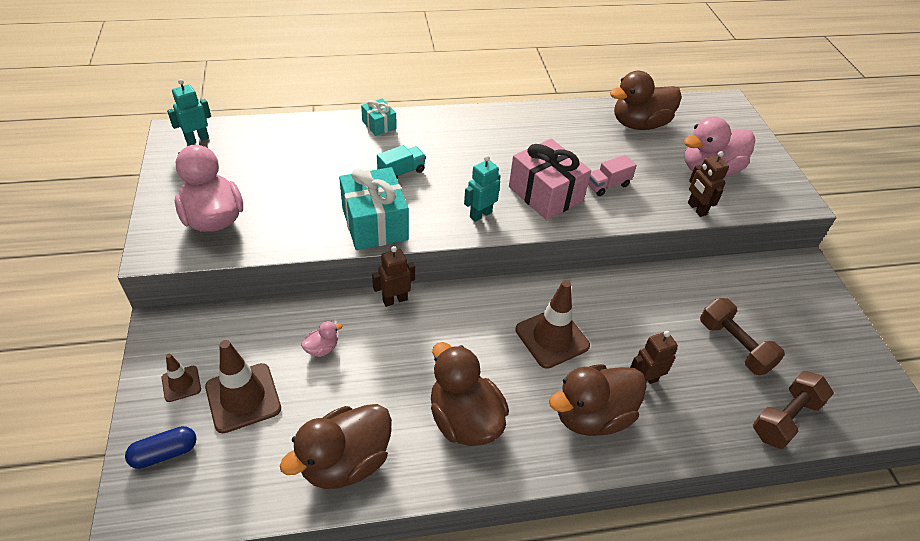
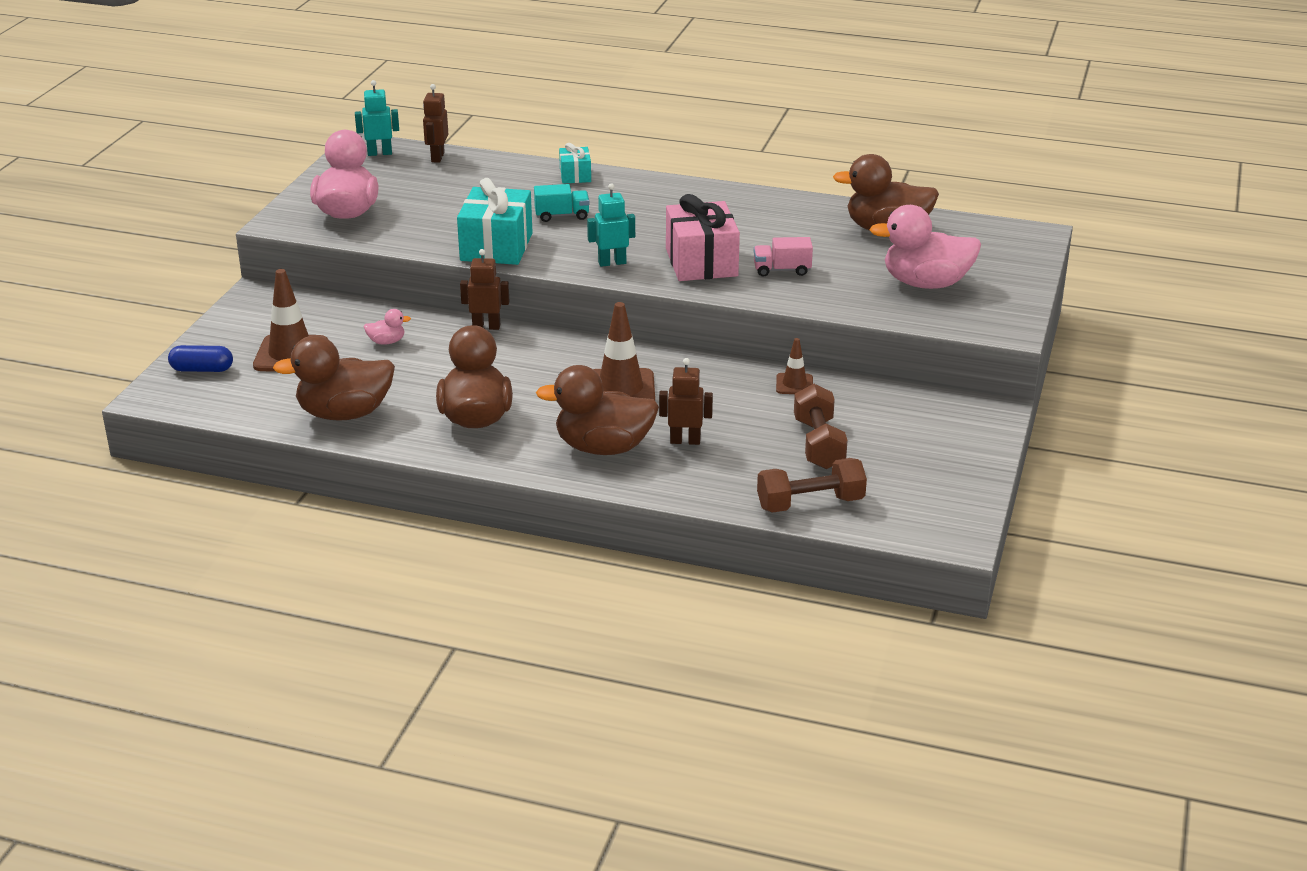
camera: 30 degrees right, 15 degrees down
brown traffic cone [162,354,201,402] -> brown traffic cone moved to [776,338,813,394]
brown robot [688,151,729,217] -> brown robot moved to [423,84,448,163]

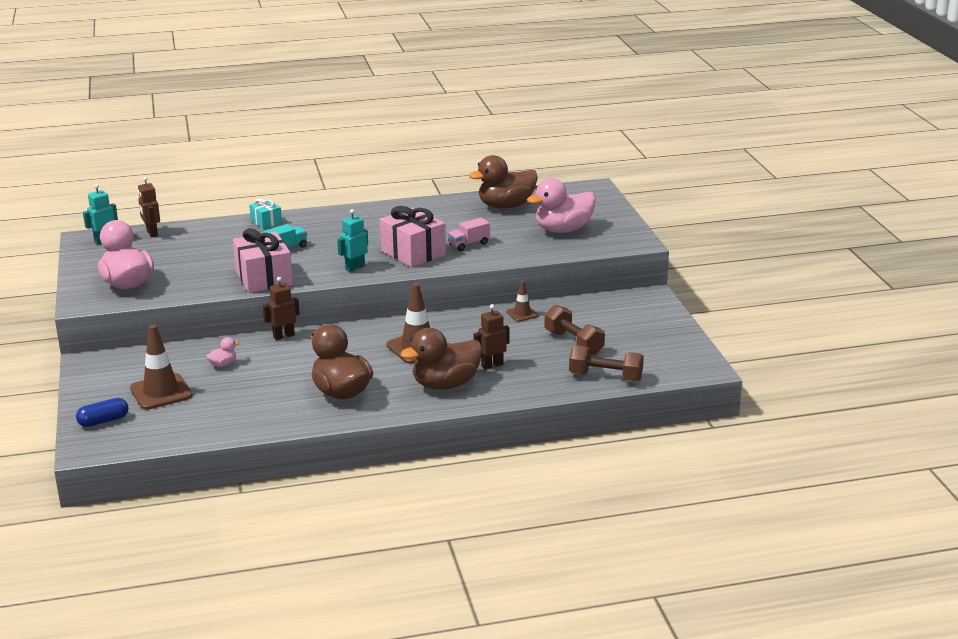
camera: 30 degrees left, 5 degrees down
brown duck [273,336,395,421] -> none
turquoise gift [457,178,533,265] -> pink gift [233,228,293,293]
brown dumbbell [757,458,867,513] -> brown dumbbell turned 60 degrees clockwise [569,345,644,381]

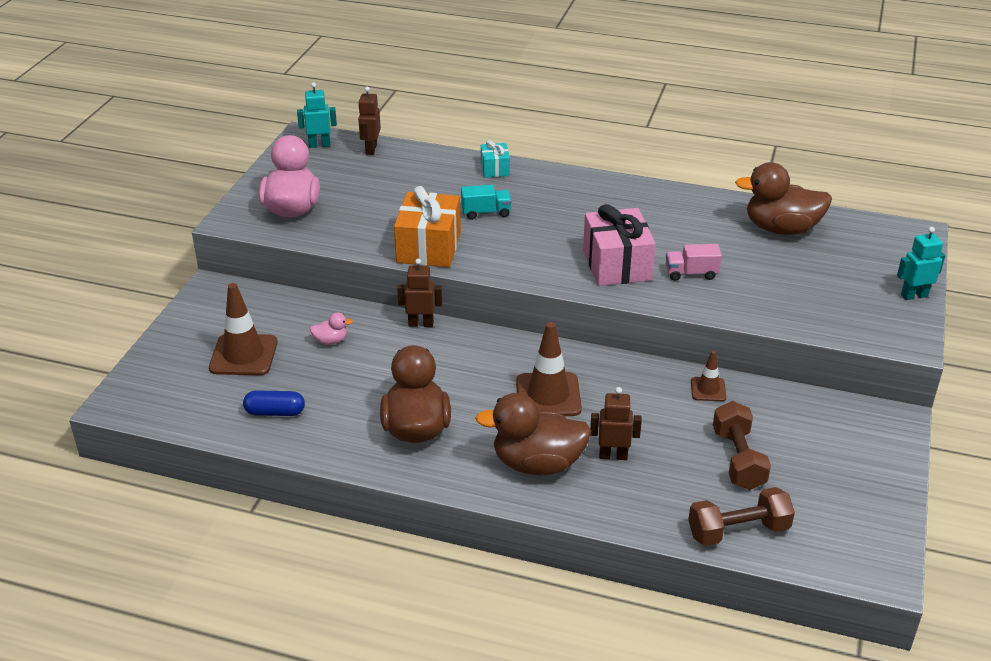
camera: 30 degrees right, 10 degrees up
blue capsule [76,398,129,427] -> blue capsule moved to [243,390,305,416]
pink gift [233,228,293,293] -> orange gift [394,186,461,267]
turquoise robot [337,209,368,272] -> turquoise robot moved to [897,227,945,300]
pink duck [527,178,596,233] -> none
brown dumbbell [569,345,644,381] -> brown dumbbell turned 60 degrees counterclockwise [688,487,795,546]

